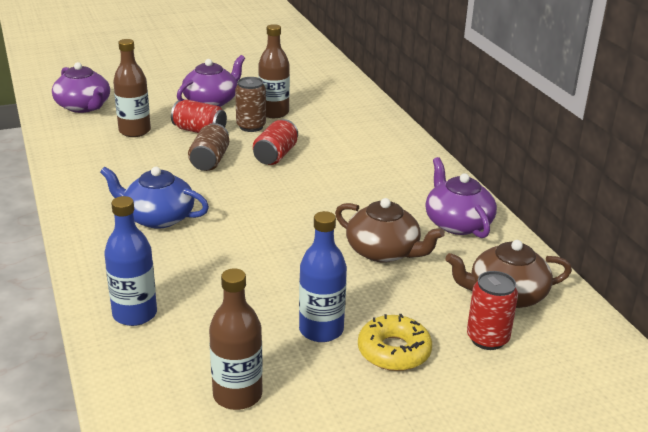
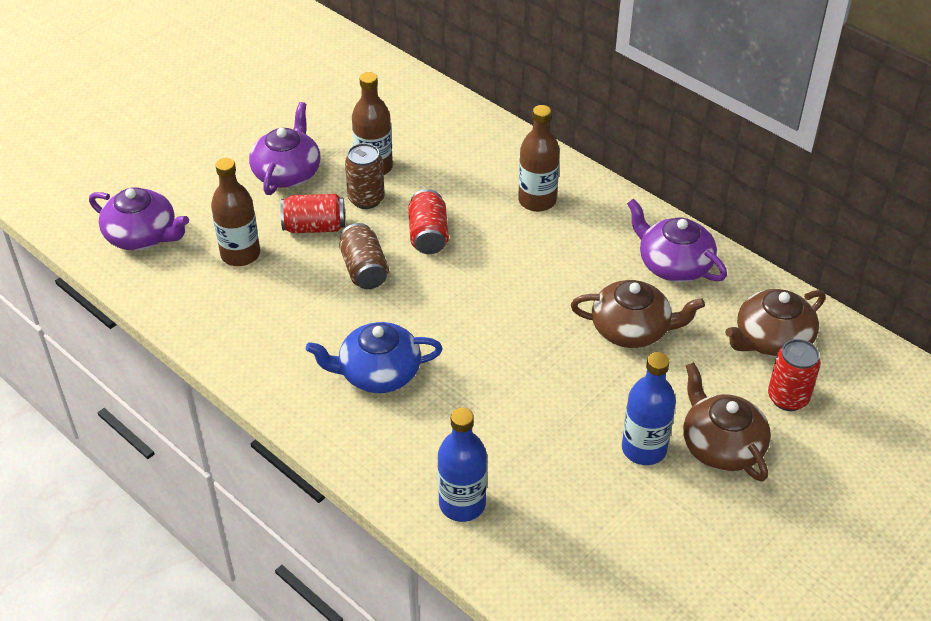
camera: 25 degrees left, 15 degrees up
brown bottle [209,268,263,410] -> brown bottle moved to [518,105,560,212]
yellow donut [358,314,432,371] -> brown teapot [683,362,771,482]

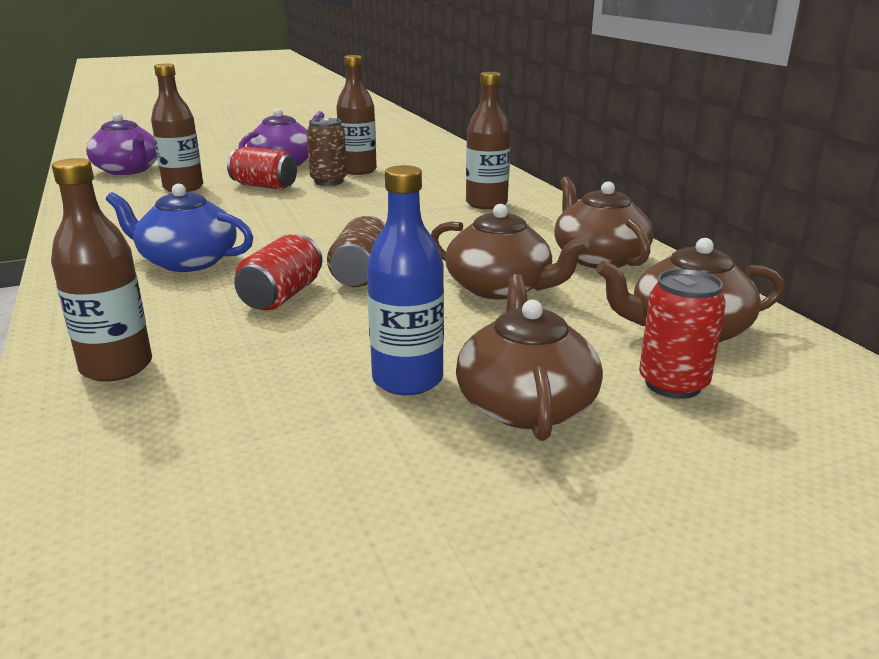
camera: 25 degrees right, 20 degrees down
brown can [339,223,389,289] -> brown can moved to [327,216,385,287]
red can [408,189,449,254] -> red can moved to [234,234,323,311]
blue bottle [438,408,487,522] -> brown bottle [51,158,152,382]
purple teapot [627,199,727,282] -> brown teapot [554,177,654,268]

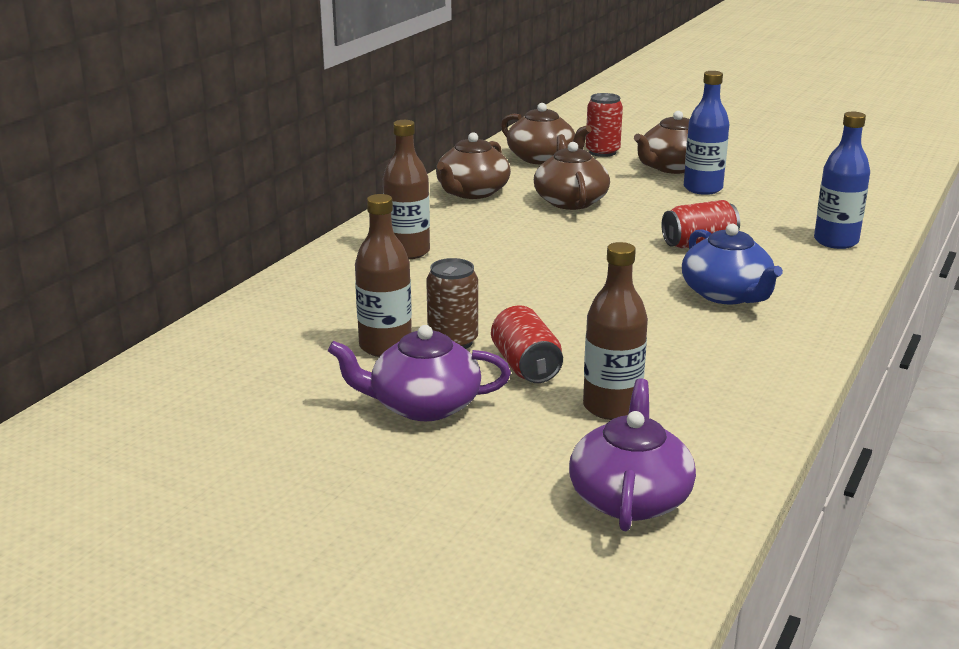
camera: 130 degrees left, 0 degrees up
brown bottle [51,158,152,382] -> blue bottle [814,112,870,249]
brown can [327,216,385,287] -> none

